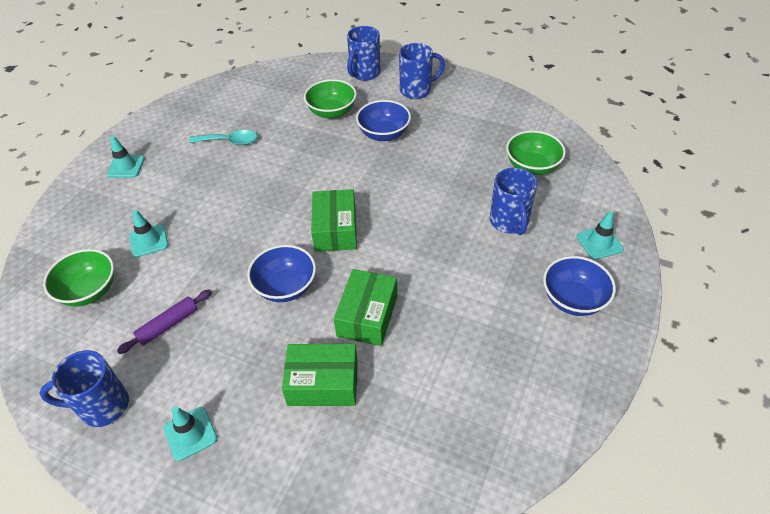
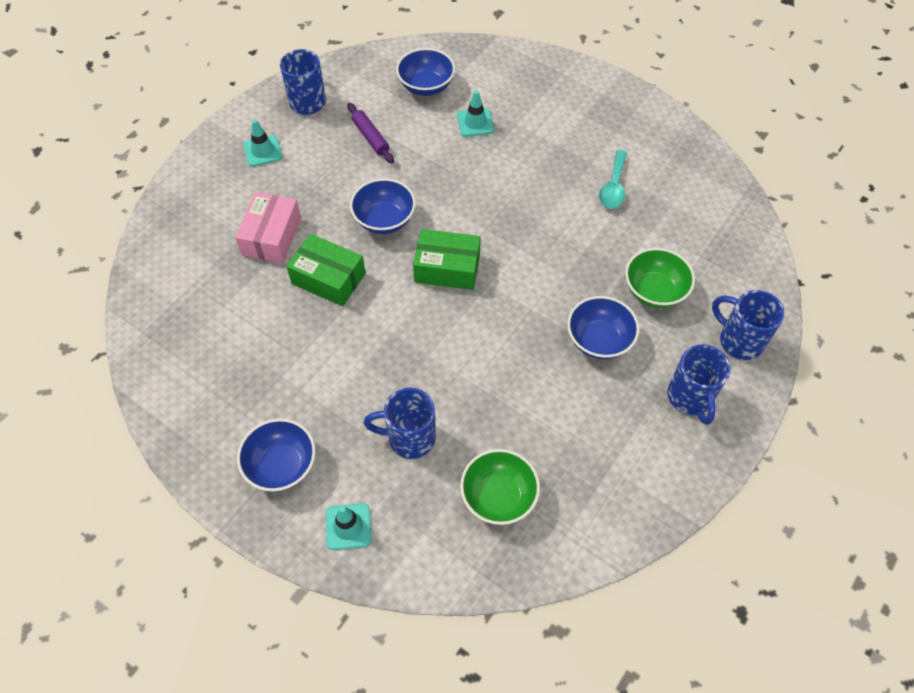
camera: 100 degrees right, 10 degrees up
green bowl [43,249,114,307] -> blue bowl [396,48,455,96]
turquoise traffic cone [107,136,145,178] -> none
green box [282,344,358,406] -> pink box [235,192,301,263]

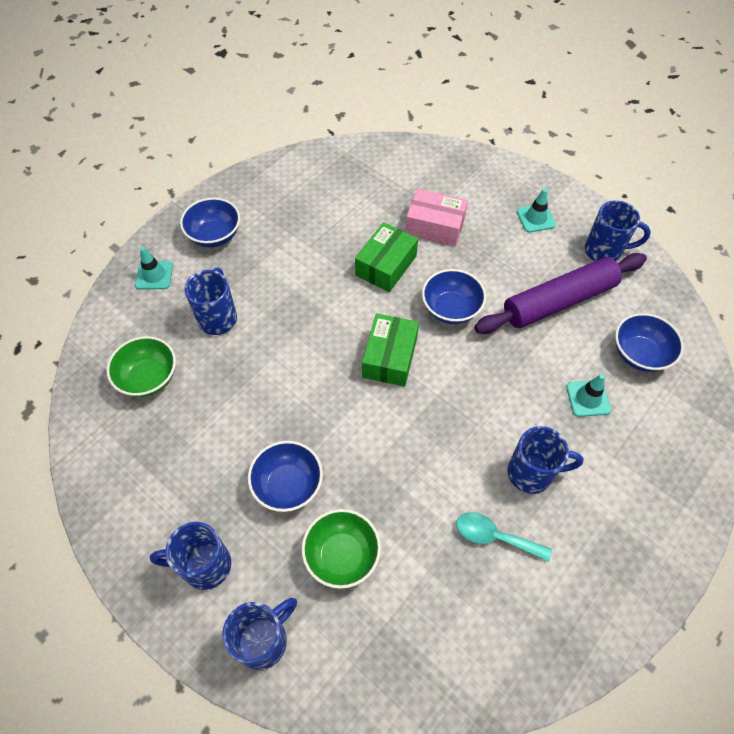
camera: 95 degrees right, 0 degrees up
purple rolling pin [348,103,394,164] -> purple rolling pin [474,253,647,334], size x2.11
none -> blue mug [508,426,584,494]

